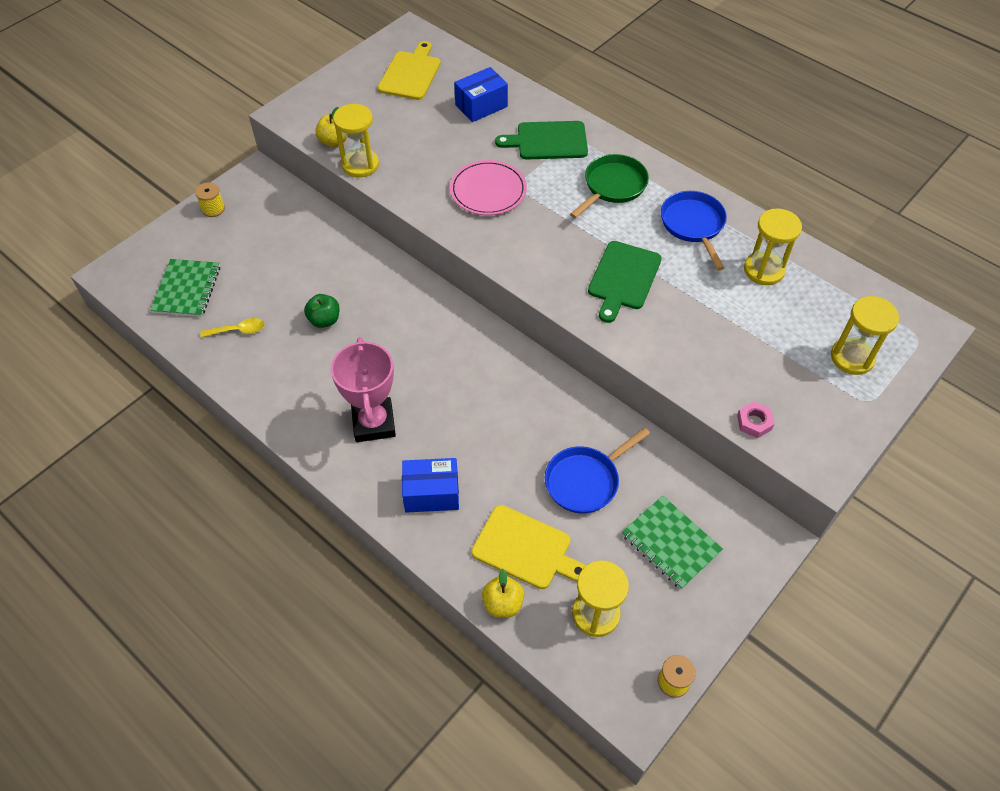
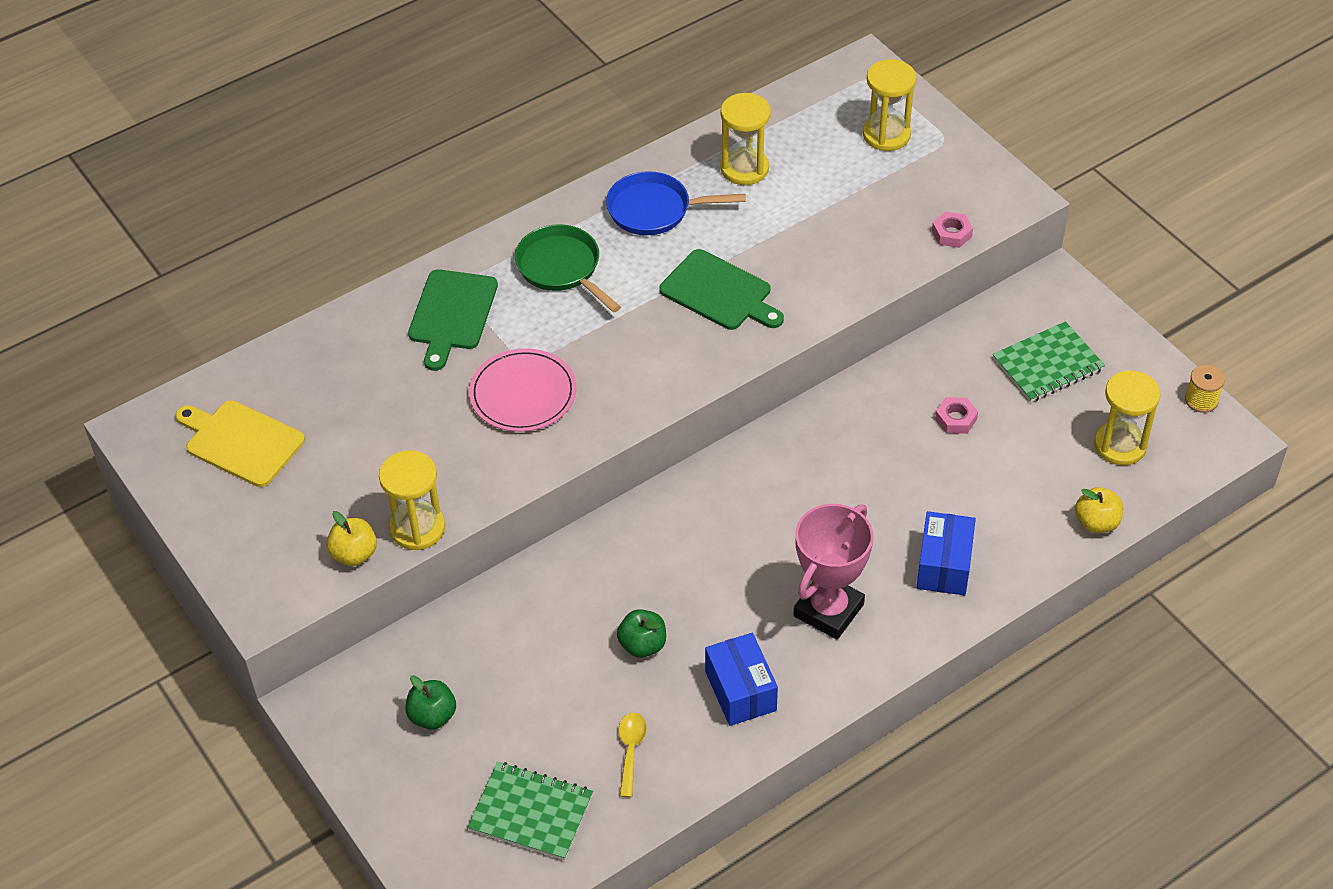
camera: 75 degrees left, 5 degrees down
yellow spool [195,182,225,217] -> none
pink trophy [331,337,396,442] -> pink trophy turned 60 degrees counterclockwise [794,504,873,640]
blue box [454,67,508,122] -> blue box moved to [705,633,778,726]
yellow cutting board [471,505,586,589] -> none
blue pan [545,428,650,514] -> pink nut [935,397,978,434]
none -> green apple [406,675,456,730]

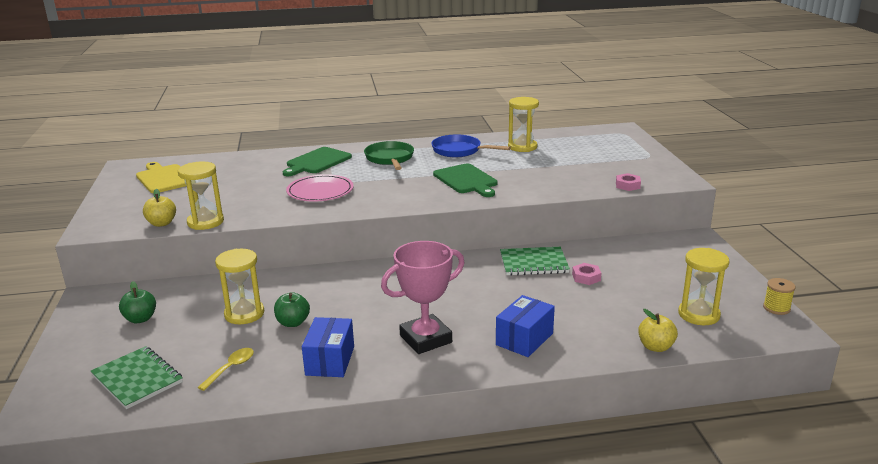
camera: 25 degrees right, 25 degrees down
yellow hourglass [863,59,916,151] -> yellow hourglass moved to [215,249,264,324]
green notebook [992,321,1105,402] -> green notebook moved to [500,247,570,276]

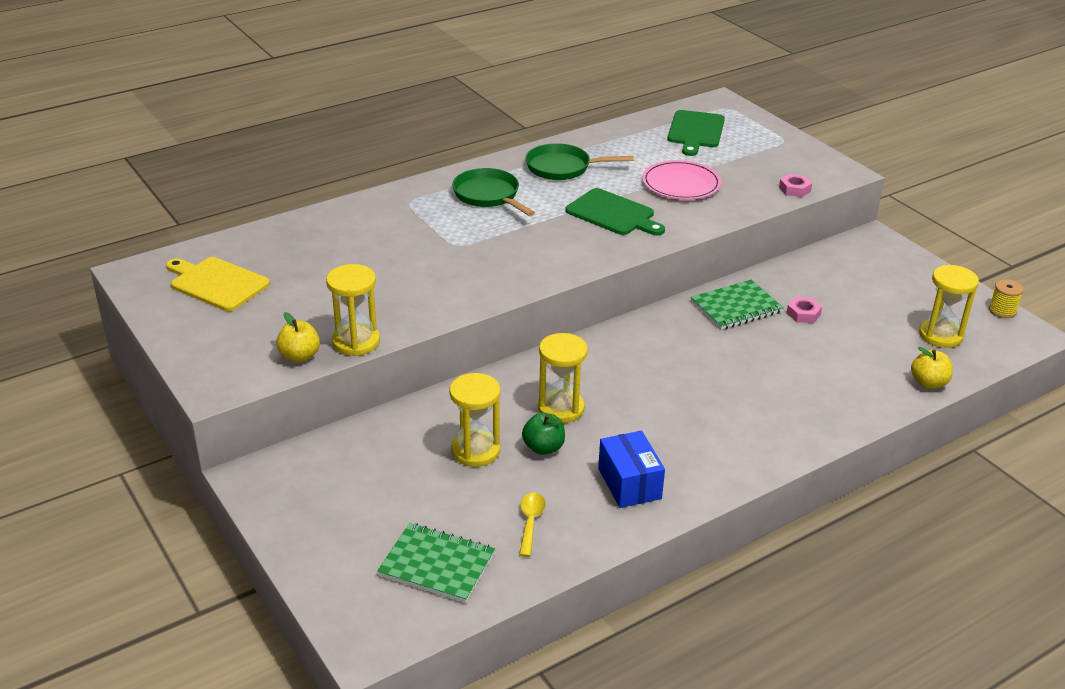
camera: 25 degrees left, 10 degrees up
green apple [119,281,156,323] -> none
green cutting board [283,147,352,176] -> green cutting board moved to [667,110,725,156]
pink plate [286,174,353,202] -> pink plate moved to [642,160,722,200]
pink trophy [381,241,465,354] -> none
blue pan [431,134,511,157] -> green pan [526,143,634,180]
blue box [496,295,555,357] -> none
yellow hourglass [508,97,539,152] -> yellow hourglass moved to [538,333,588,423]

